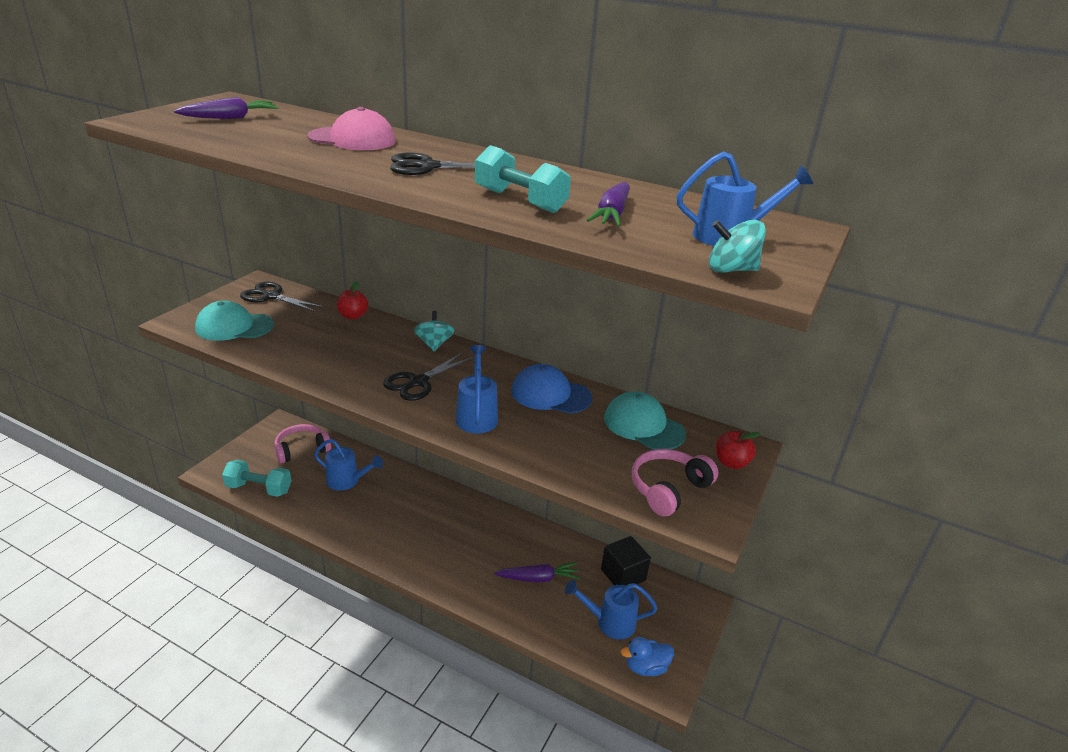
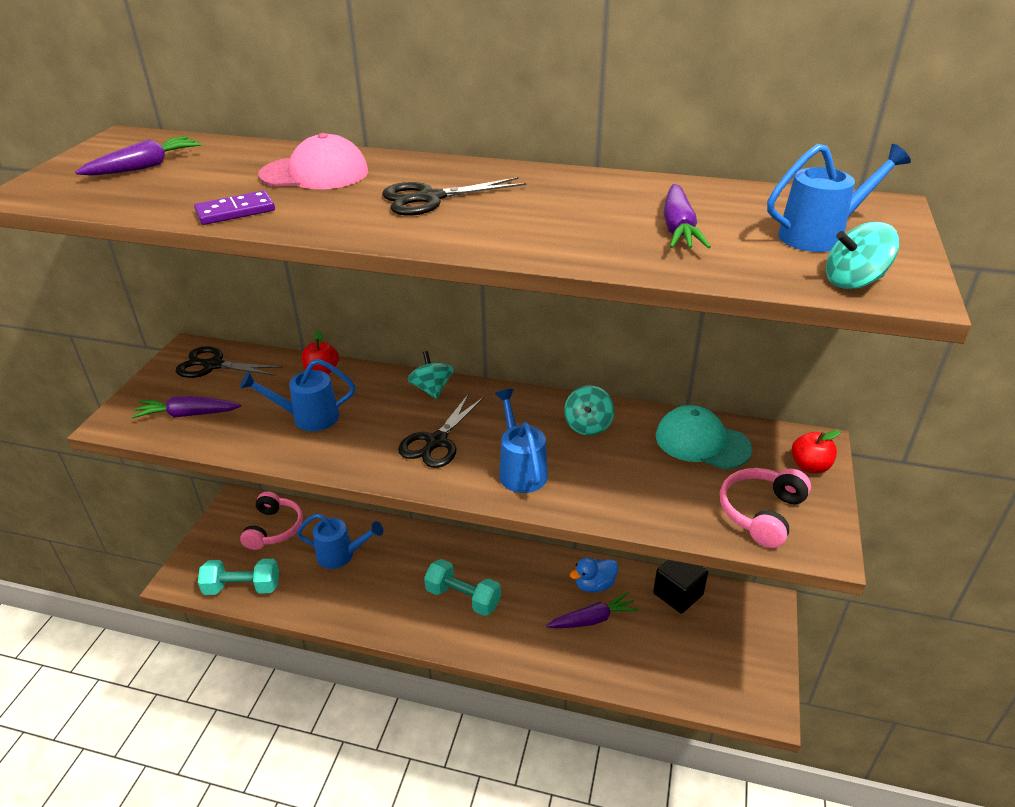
camera: 10 degrees left, 5 degrees up
turquoise cap [195,300,274,341] -> purple carrot [131,396,241,418]
pink headphones [275,424,331,464] -> pink headphones turned 135 degrees clockwise [240,491,303,550]
turquoise dumbbell [475,145,571,213] -> turquoise dumbbell moved to [424,559,501,616]
blue cap [511,364,592,414] -> turquoise spinning top [564,386,614,436]
blue watering can [565,580,658,639] -> blue watering can moved to [240,359,355,431]
blue duck [621,637,674,676] -> blue duck moved to [570,558,618,593]
none -> purple domino [194,191,275,225]

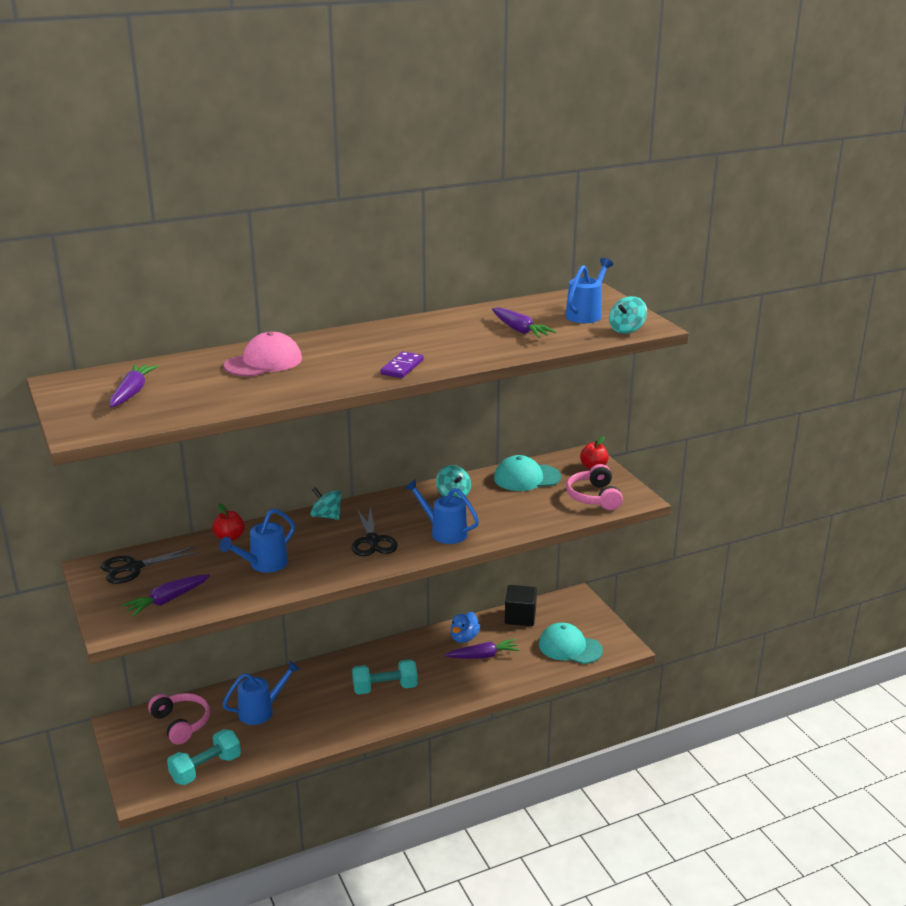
camera: 40 degrees left, 10 degrees down
purple domino [194,191,275,225] -> purple domino moved to [381,351,424,378]
black scissors [382,177,526,216] -> none
purple carrot [546,592,638,628] -> purple carrot turned 45 degrees clockwise [444,639,520,659]
none -> turquoise cap [539,623,603,664]

